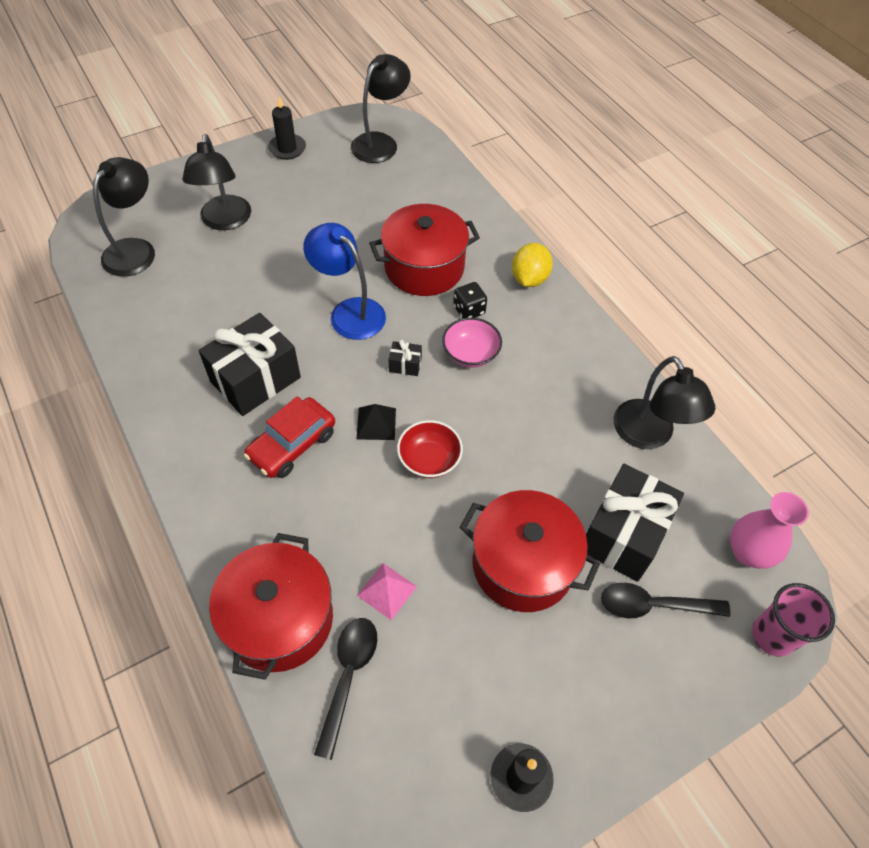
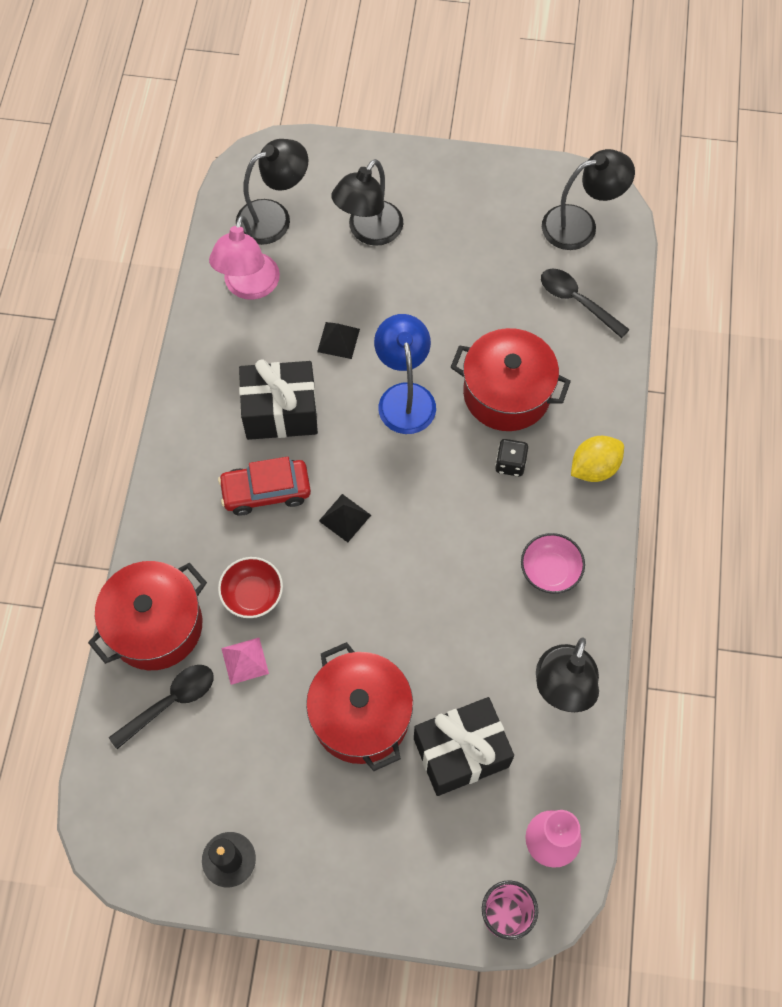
camera: 40 degrees right, 10 degrees up
black candle [268,97,306,160] -> none
black gift [389,340,422,376] -> none
red bowl [397,420,463,478] -> red bowl moved to [218,557,283,618]
pink bowl [442,318,502,368] -> pink bowl moved to [521,533,585,594]
black spoon [601,583,730,619] -> black spoon moved to [541,269,630,338]
none -> pink lamp [209,215,280,300]
none -> black pyramid [317,322,360,359]

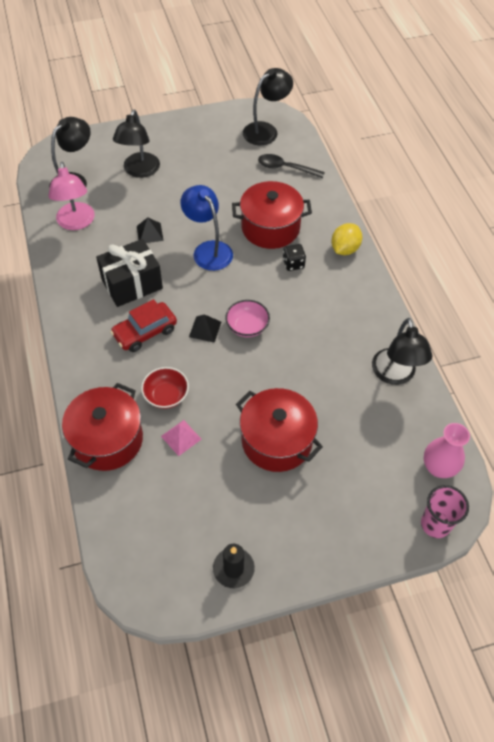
camera: 25 degrees left, 10 degrees down
black spoon [109,665,213,749] -> none
black gift [414,697,514,796] -> none
pink bowl [521,533,585,594] -> pink bowl moved to [225,300,270,337]

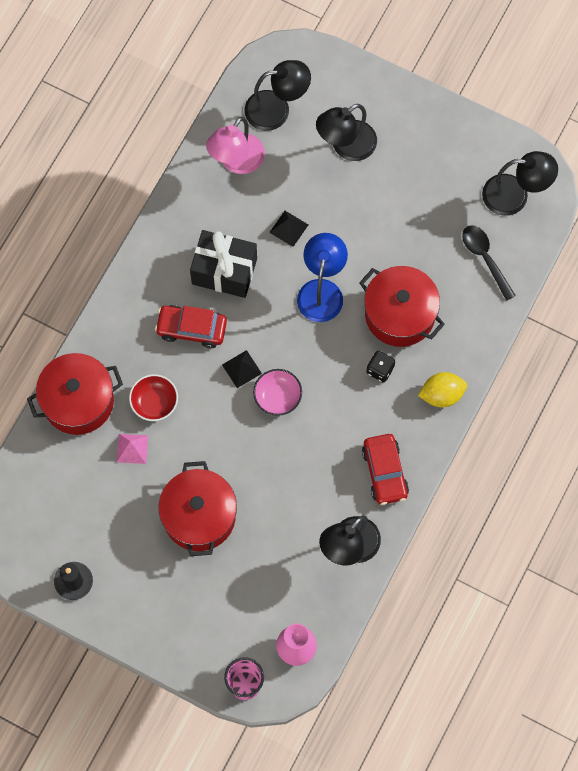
camera: 45 degrees right, 15 degrees up
none -> red car [362,434,409,505]

